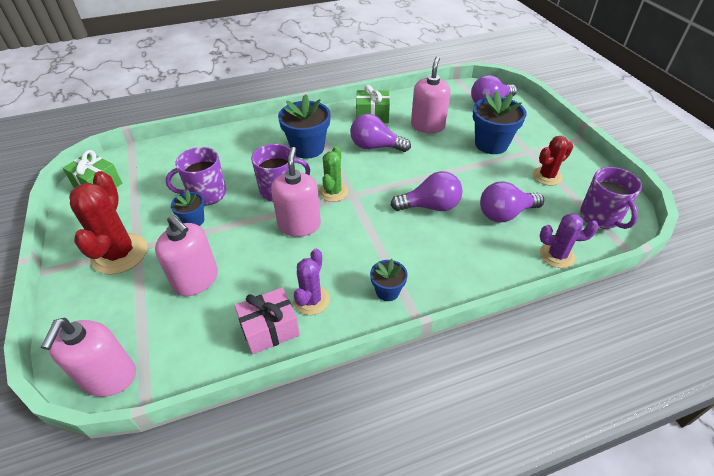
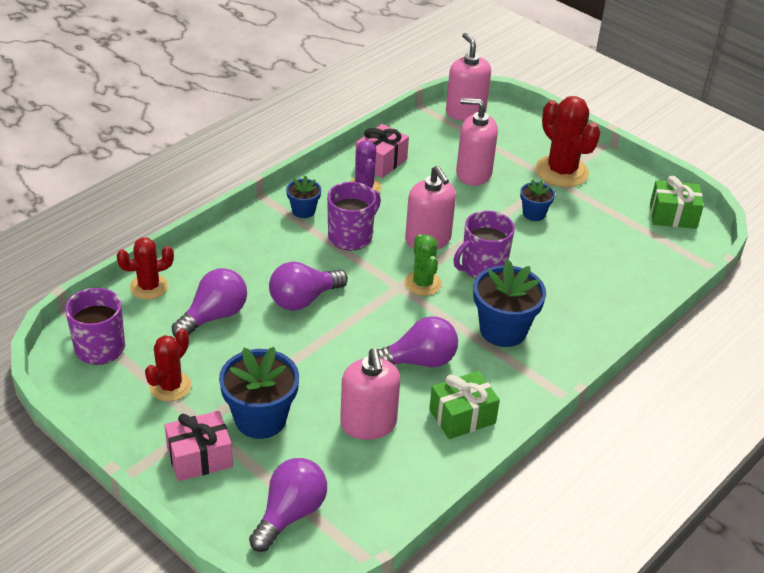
camera: 150 degrees right, 5 degrees down
purple mug [166,147,226,206] -> purple mug moved to [327,182,381,250]
purple cactus [539,213,599,268] -> red cactus [116,237,174,299]
none -> pink gift [165,411,233,481]

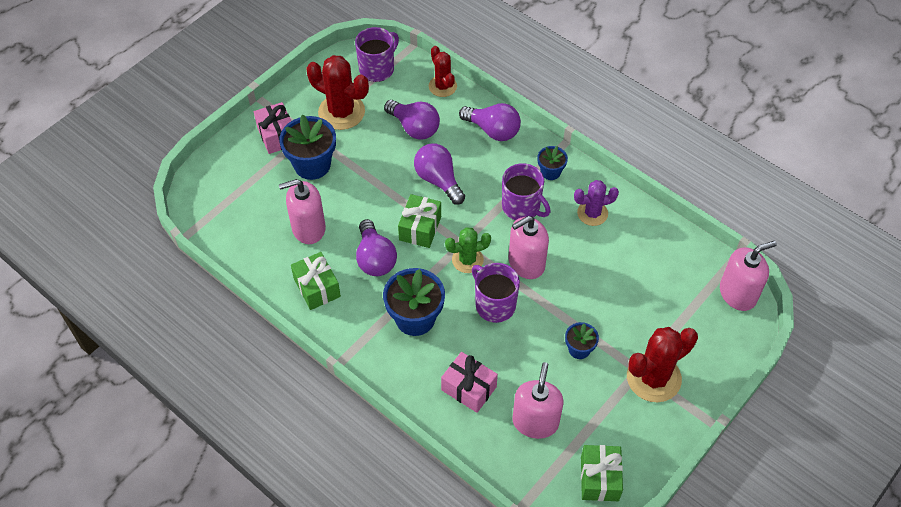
camera: 90 degrees right, 15 degrees up
red cactus [145,328,191,401] -> red cactus [306,55,369,130], size x1.62
purple light bulb [249,458,327,552] -> purple light bulb moved to [459,103,521,141]
pink gift [355,124,409,178] -> pink gift moved to [441,352,498,413]
pink soap dispenser [456,98,498,186] -> pink soap dispenser moved to [512,362,563,439]
none -> green gift [398,194,441,248]

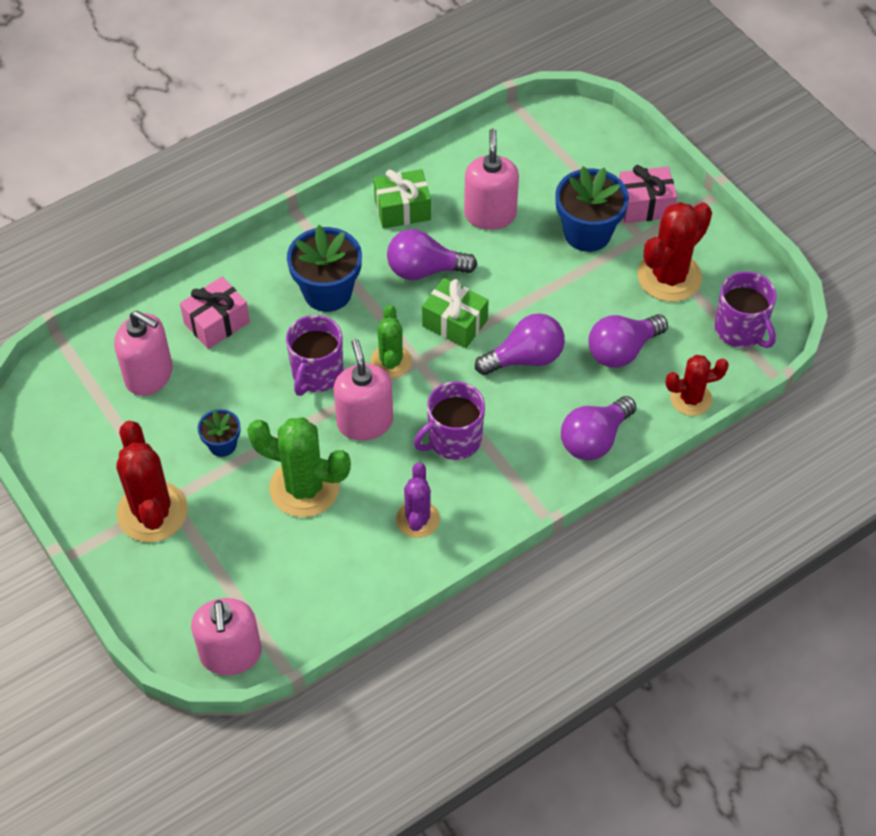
camera: 105 degrees right, 0 degrees up
purple mug [472,263,520,323] -> purple mug turned 135 degrees clockwise [286,315,343,396]
blue flower pot [537,146,568,180] -> none
green gift [581,445,623,501] -> none
none -> green cactus [247,417,351,517]

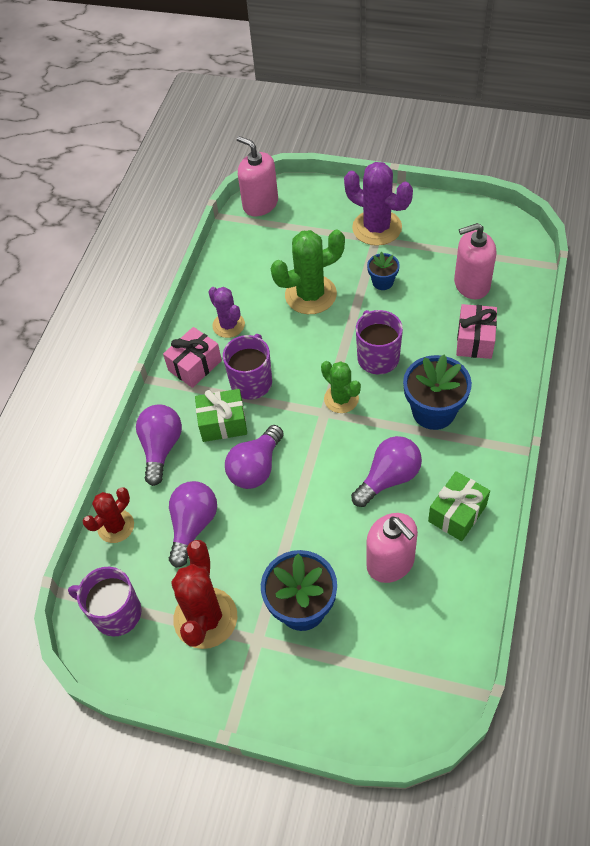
camera: 145 degrees right, 0 degrees up
red cactus [116,421,188,542] -> purple cactus [344,162,413,246]
pink soap dispenser [333,339,393,441] -> none
green gift [422,278,489,348] -> green gift moved to [195,389,247,442]
pink gift [619,165,677,223] -> pink gift moved to [163,327,222,388]

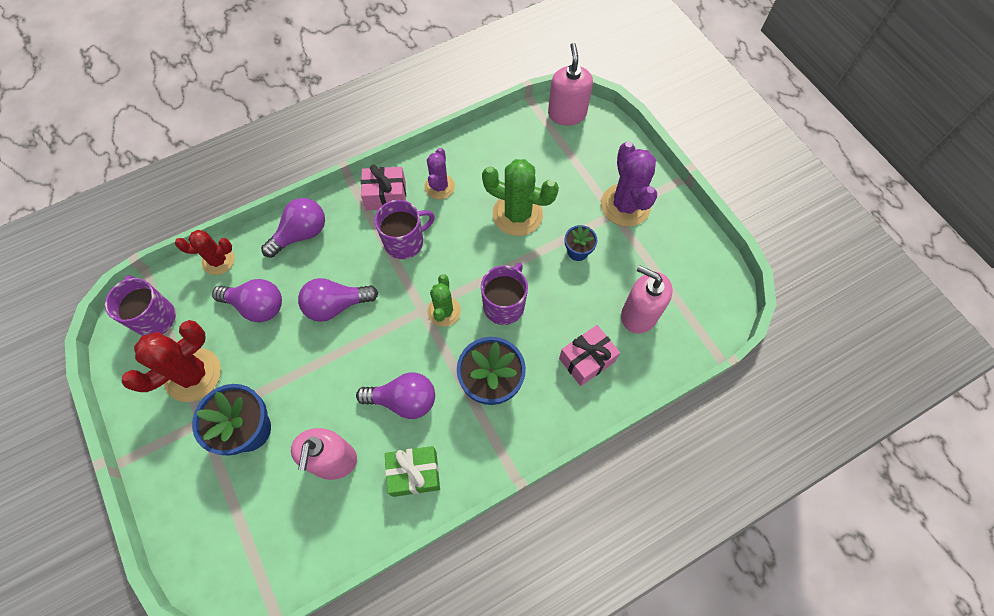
camera: 40 degrees right, 10 degrees up
purple light bulb [169,481,217,568] -> purple light bulb turned 45 degrees clockwise [212,279,282,322]
green gift [195,389,247,442] -> none

